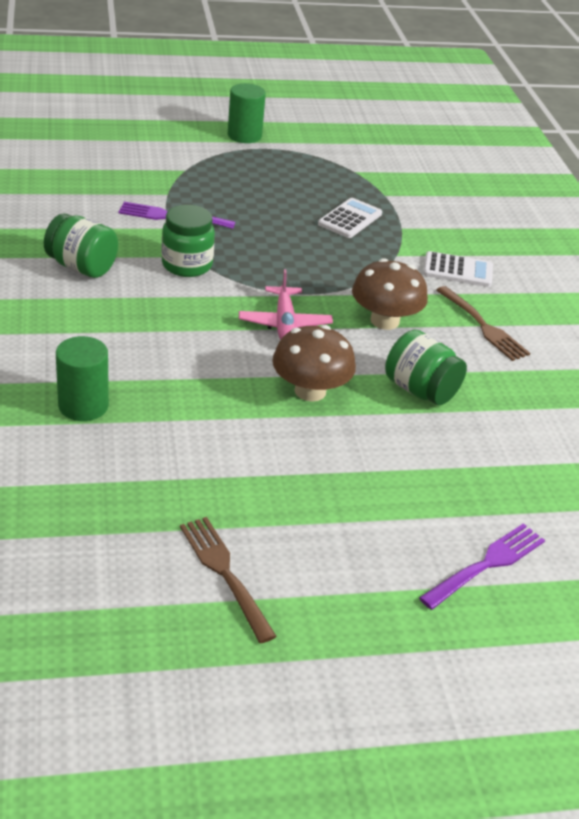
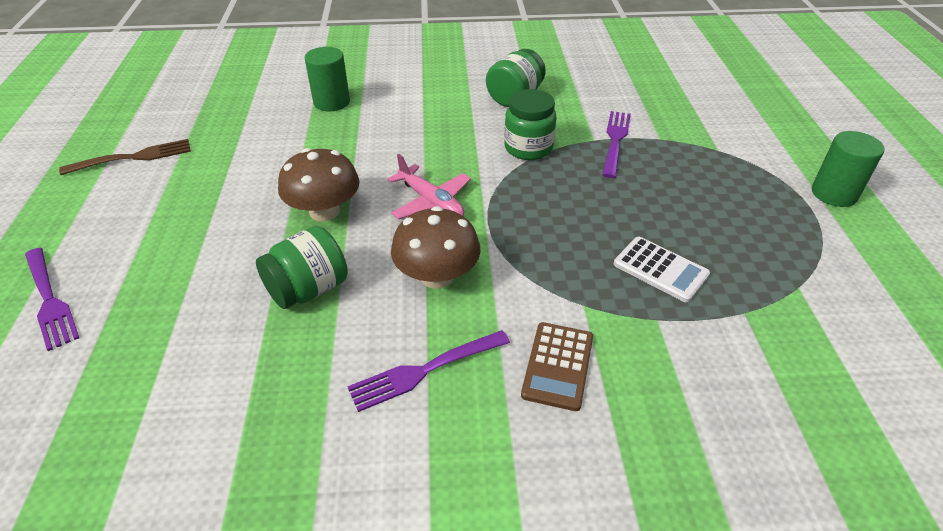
camera: 100 degrees right, 5 degrees up
pink plane [239,269,333,340] -> pink plane turned 135 degrees counterclockwise [387,154,471,219]
white calculator [423,251,493,287] -> brown calculator [521,322,593,411]
brown fork [436,286,530,361] -> purple fork [347,330,510,412]

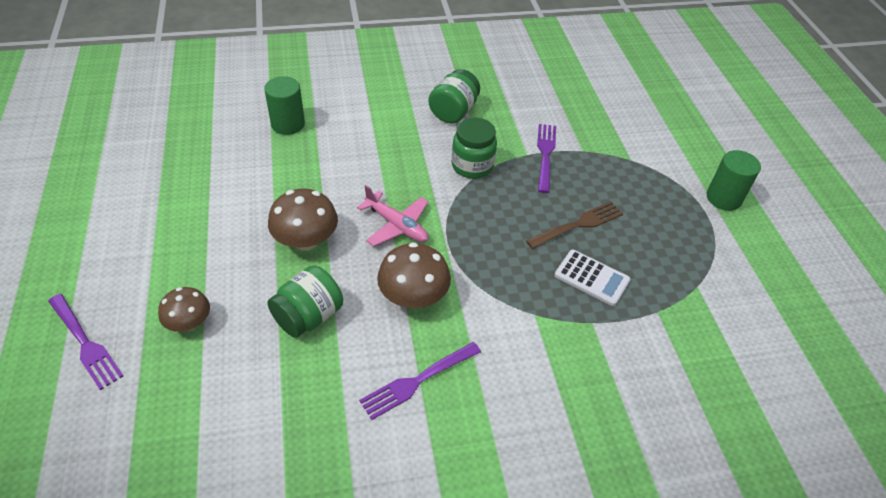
camera: 10 degrees left, 5 degrees up
brown fork [59,139,191,175] -> brown fork moved to [526,202,623,249]
brown calculator [521,322,593,411] -> none
none -> brown mushroom [158,287,210,332]

